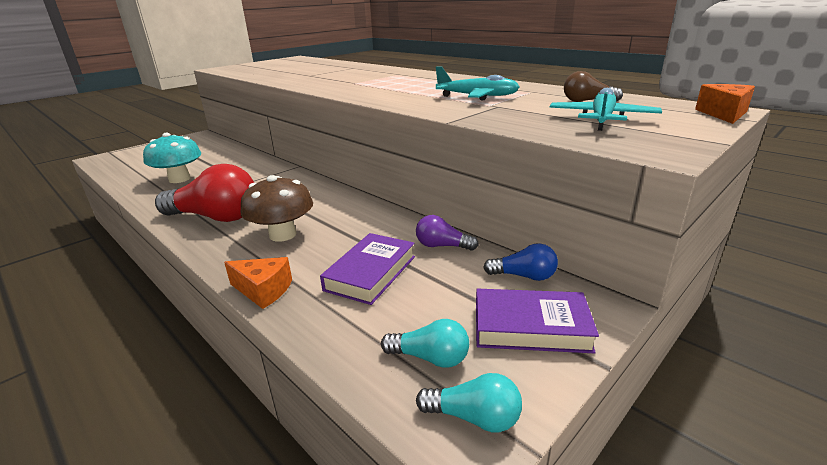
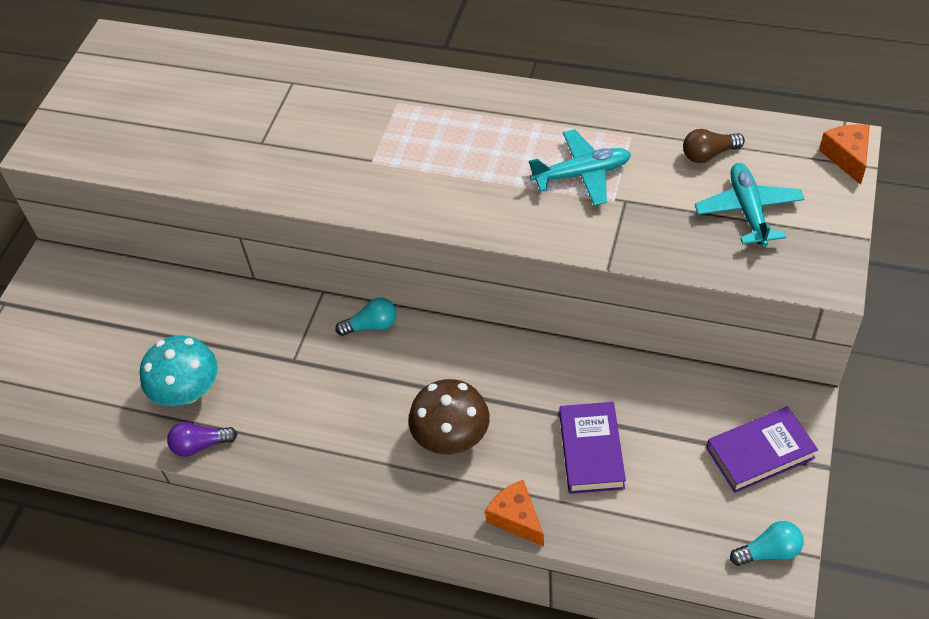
camera: 25 degrees left, 25 degrees up
red light bulb [155,164,254,222] -> none
orange cheese [224,257,292,309] -> orange cheese turned 120 degrees counterclockwise [485,480,544,546]
turquoise light bulb [381,319,469,368] -> turquoise light bulb moved to [335,298,397,336]
purple light bulb [416,215,479,251] -> purple light bulb moved to [167,422,237,457]
blue light bulb [483,243,558,281] -> none

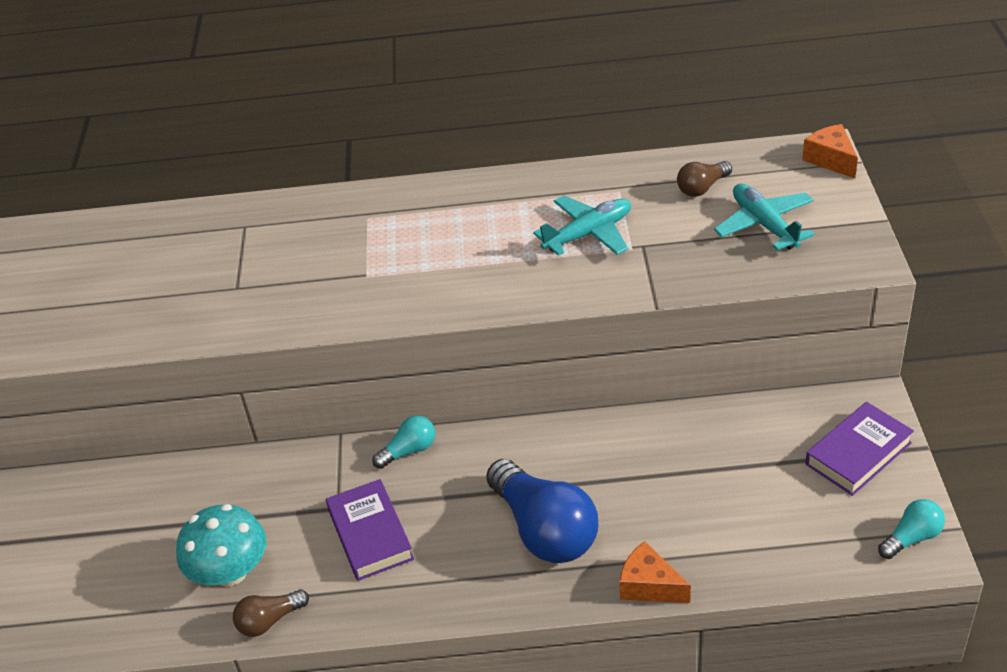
camera: 20 degrees left, 10 degrees down
purple light bulb [167,422,237,457] -> brown light bulb [233,589,309,637]
brown mushroom [408,379,490,454] -> blue light bulb [486,459,598,563]
purple book [559,402,626,494] -> purple book moved to [326,479,414,581]

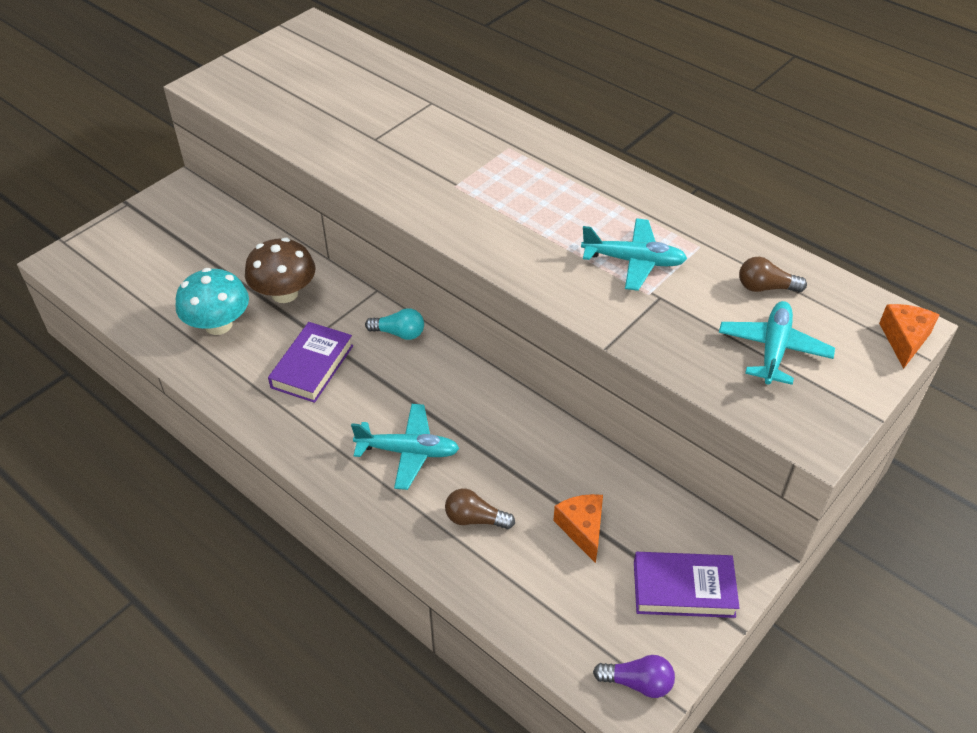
camera: 40 degrees right, 5 degrees up
brown light bulb [233,589,309,637] -> brown light bulb moved to [445,489,515,529]
blue light bulb [486,459,598,563] -> turquoise plane [351,404,459,490]
orange cheese [619,541,691,603] -> orange cheese moved to [553,494,603,563]
turquoise light bulb [878,499,945,559] -> purple light bulb [593,655,675,698]
none -> brown mushroom [245,238,316,303]

